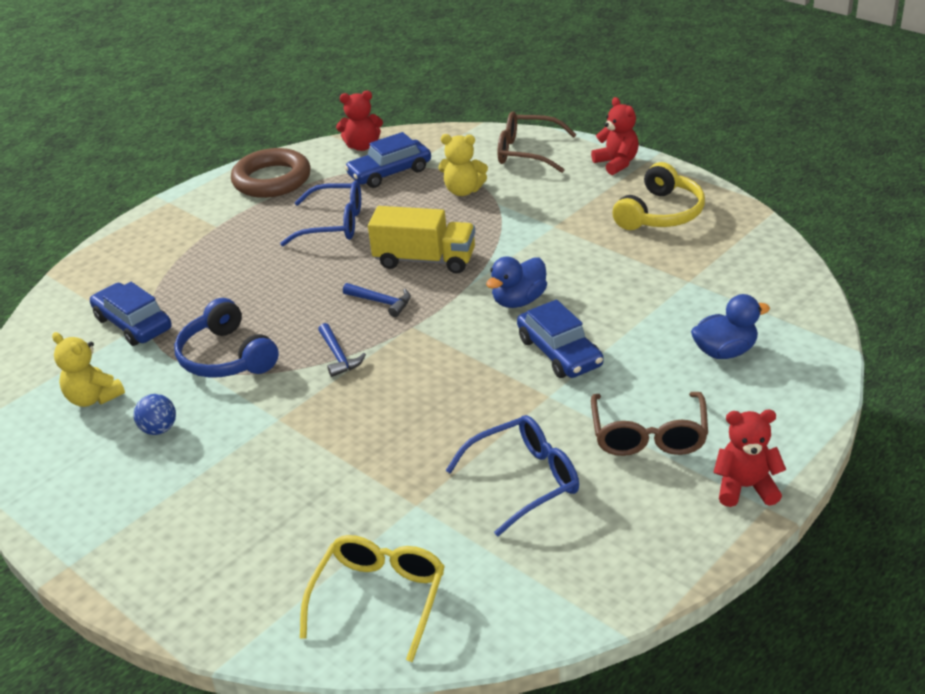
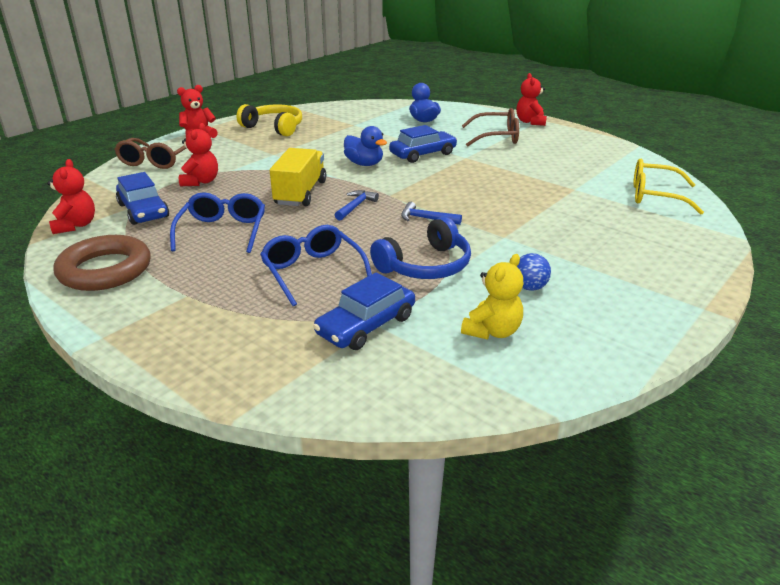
camera: 95 degrees left, 5 degrees down
blue hammer [318,323,366,377] -> blue hammer turned 135 degrees counterclockwise [401,202,462,225]
yellow teddy bear [438,134,488,196] -> red teddy bear [179,123,218,186]
blue glasses [446,415,579,536] -> blue glasses moved to [260,225,372,307]

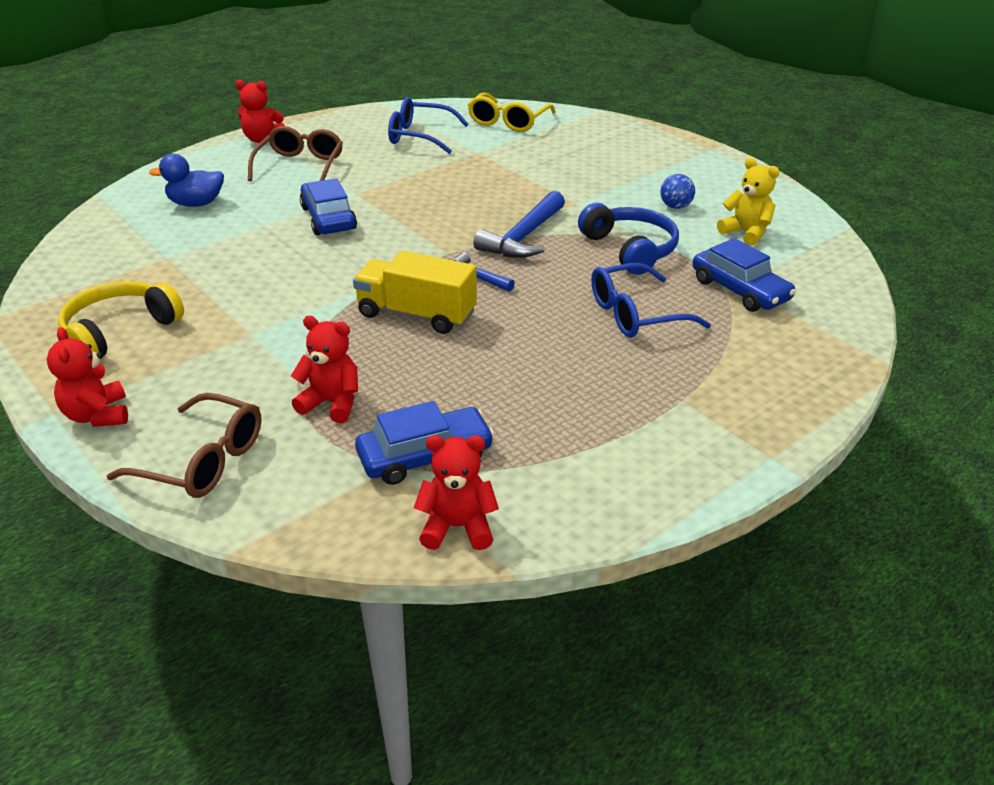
camera: 80 degrees left, 5 degrees up
brown ring [53,235,151,291] -> none
blue glasses [170,192,265,253] -> blue glasses moved to [388,97,469,154]
blue duck [344,126,387,166] -> none
blue hammer [401,202,462,225] -> blue hammer [473,191,565,258], size x1.75

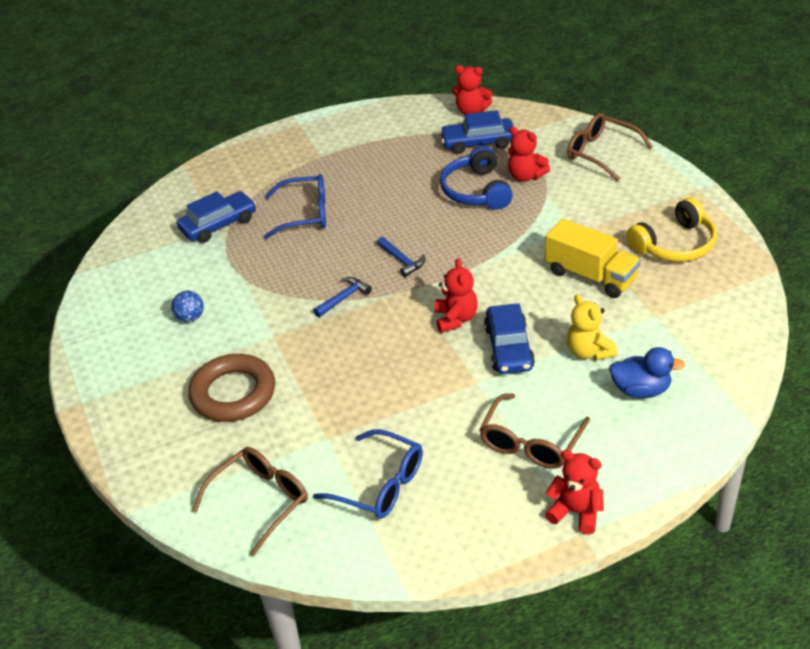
camera: 160 degrees left, 5 degrees up
red teddy bear [47,327,128,427] -> red teddy bear moved to [434,258,478,333]
yellow truck [353,251,477,334] -> yellow truck moved to [545,218,641,298]
yellow glasses [468,92,556,132] -> brown glasses [192,447,308,557]
blue hammer [473,191,565,258] -> blue hammer [313,277,372,317], size x0.57
blue headphones [578,203,679,275] -> blue headphones moved to [440,146,513,210]
blue car [692,238,796,312] -> blue car turned 75 degrees clockwise [177,191,256,243]
yellow teddy bear [717,158,780,246] -> yellow teddy bear moved to [567,294,617,361]
none -> brown ring [188,354,275,422]

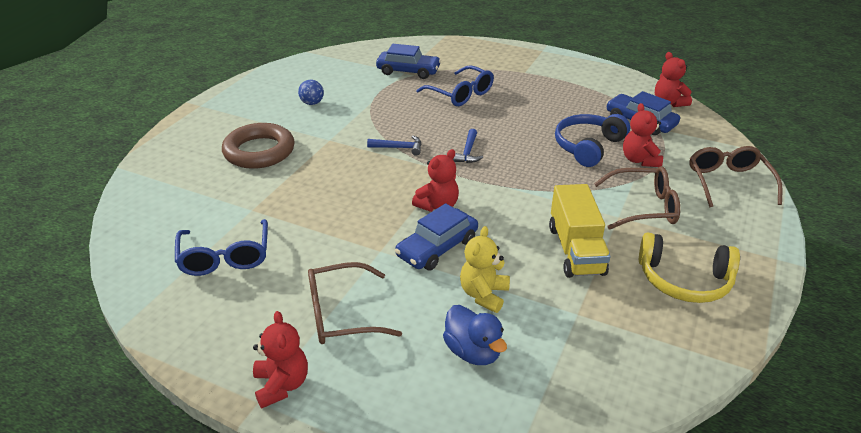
camera: 45 degrees right, 5 degrees down
brown glasses [192,447,308,557] -> brown glasses moved to [594,166,680,230]

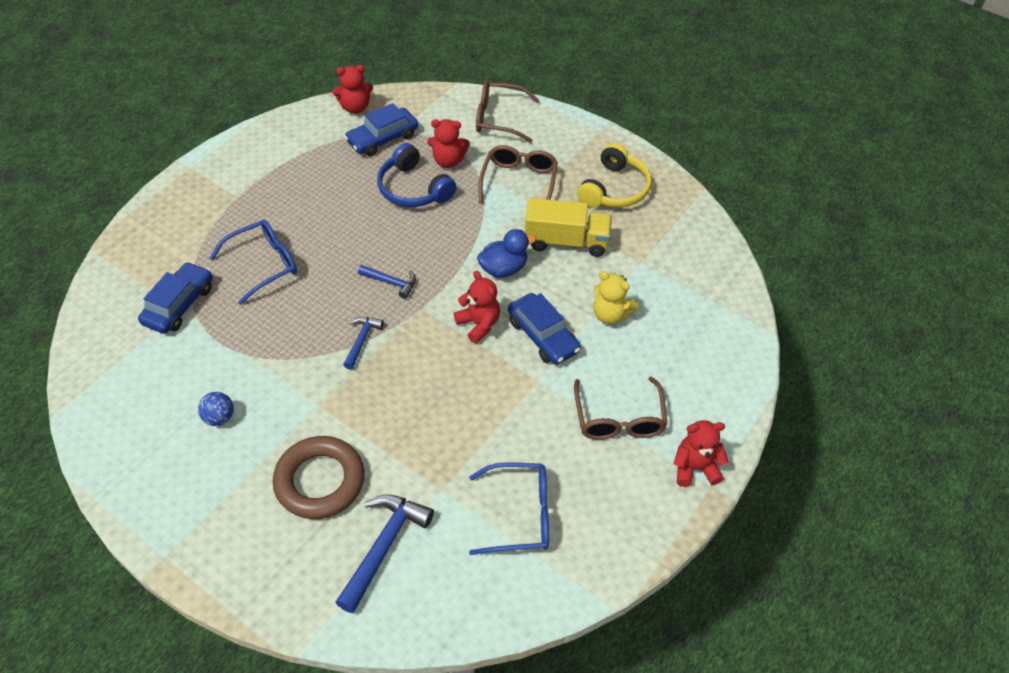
camera: 80 degrees left, 15 degrees up
blue duck [443,305,507,365] -> blue duck moved to [477,229,536,278]
none -> blue hammer [335,494,434,613]

